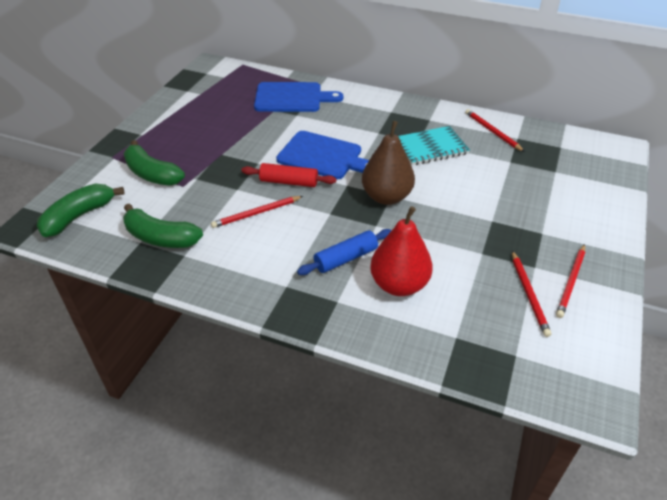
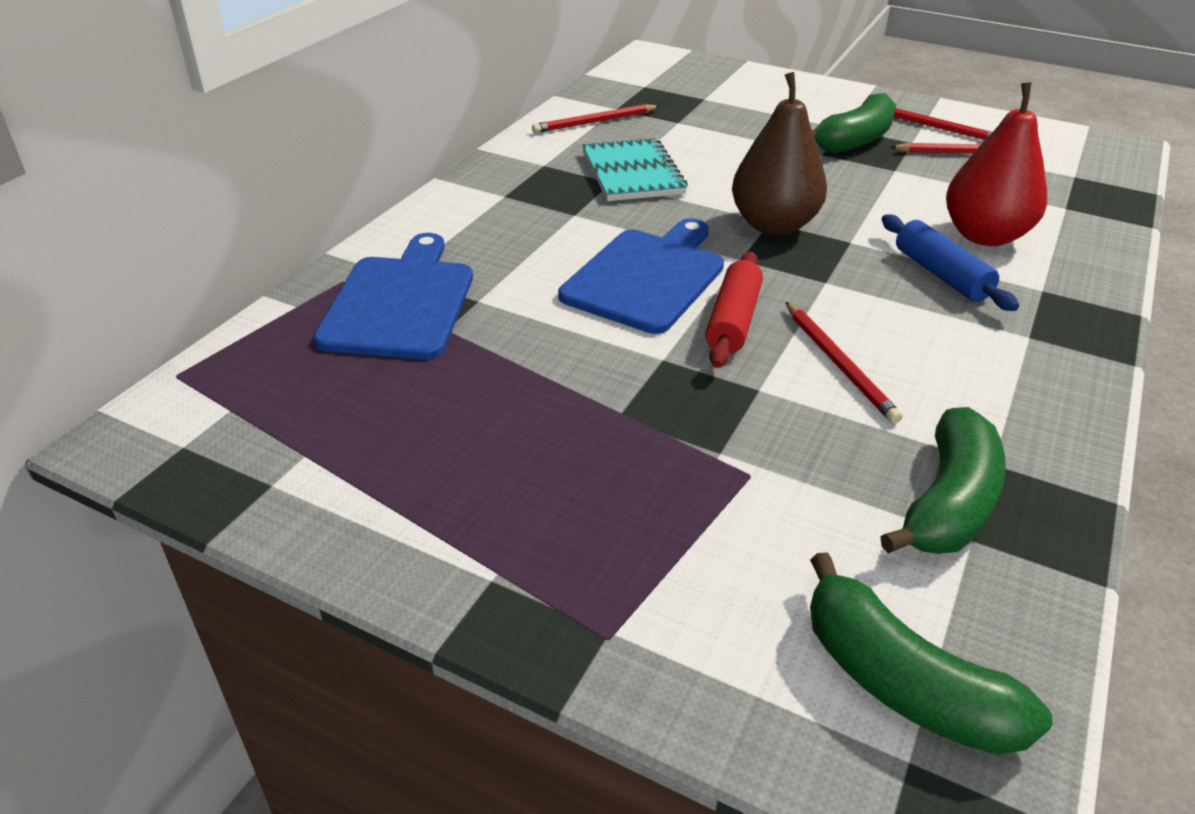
camera: 85 degrees left, 5 degrees down
green banana [124,140,185,185] -> green banana moved to [812,93,896,153]

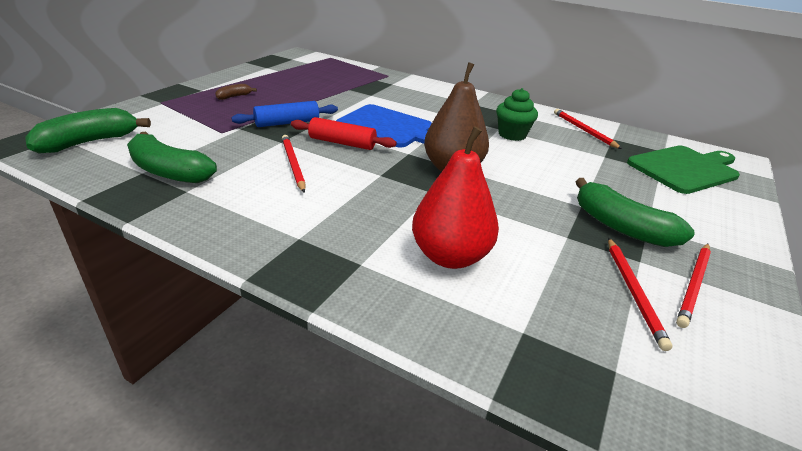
camera: 90 degrees right, 5 degrees down
blue cutting board [313,233,473,360] -> none
turquoise notebook [582,138,688,201] -> green cupcake [496,88,538,141]
red pencil [786,302,902,424] -> red pencil turned 90 degrees clockwise [282,135,306,193]
blue rolling pin [882,215,1019,311] -> blue rolling pin moved to [231,101,338,127]
none -> brown banana [215,84,257,100]
none -> green cutting board [627,145,740,194]

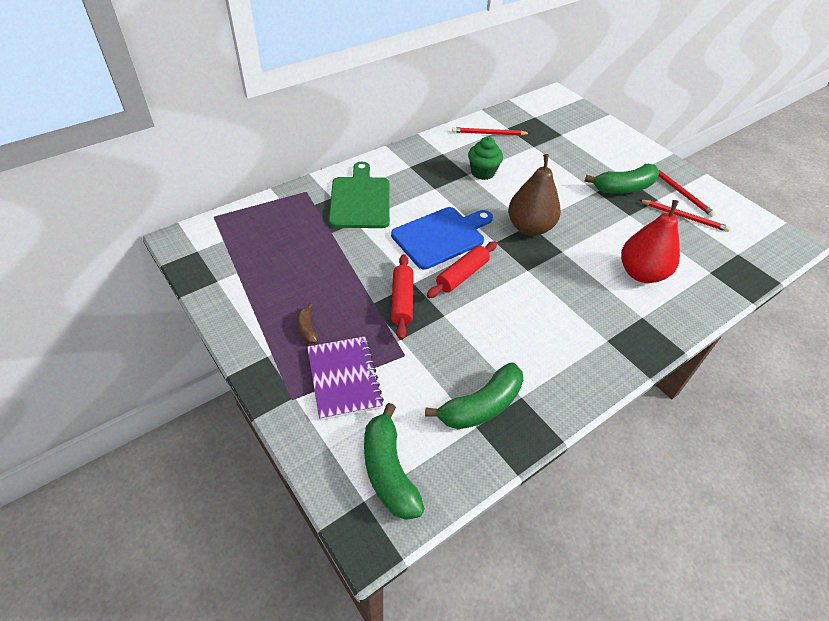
camera: 65 degrees left, 15 degrees up
blue rolling pin [231,101,338,127] -> red rolling pin [391,254,414,340]
red pencil [282,135,306,193] -> none
green cutting board [627,145,740,194] -> green cutting board moved to [329,162,390,228]
none -> purple notebook [307,336,384,421]

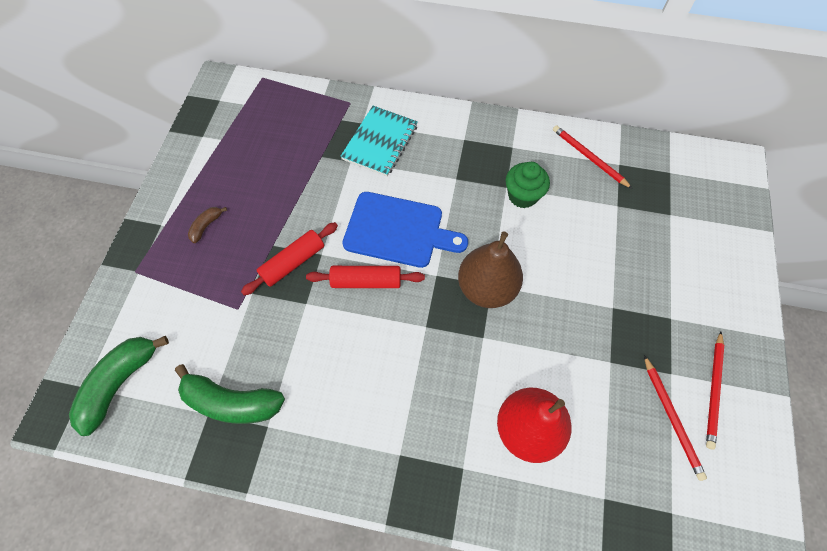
camera: 50 degrees right, 15 degrees up
purple notebook [307,336,384,421] -> none
green cutting board [329,162,390,228] -> turquoise notebook [340,106,418,177]
green banana [584,164,659,194] -> none

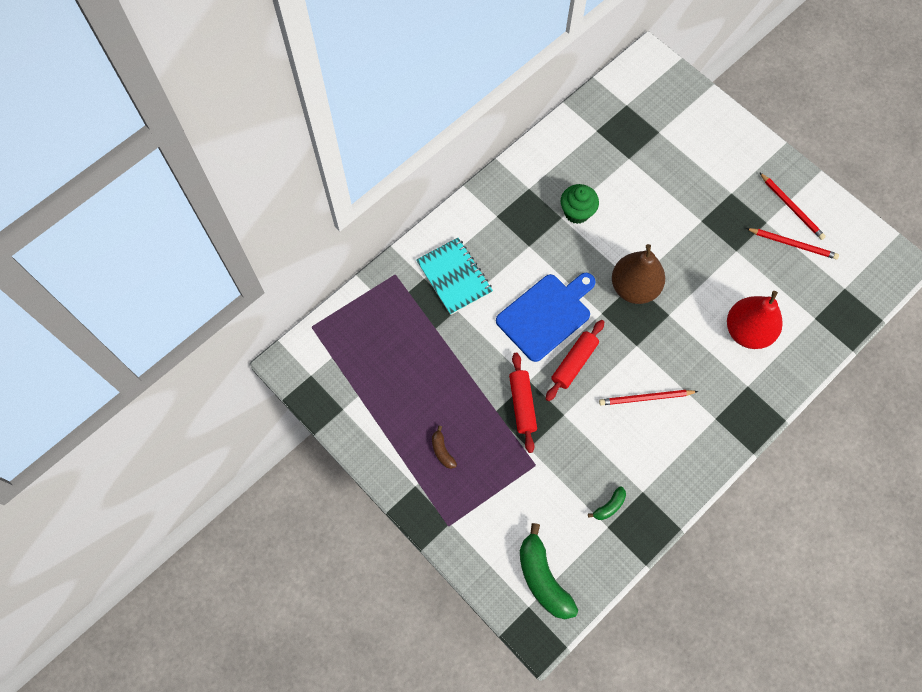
camera: 55 degrees left, 5 degrees up
green banana [175,364,285,424] -> green banana [588,486,626,520], size x0.49
red pencil [553,125,633,189] -> red pencil moved to [599,390,698,406]

